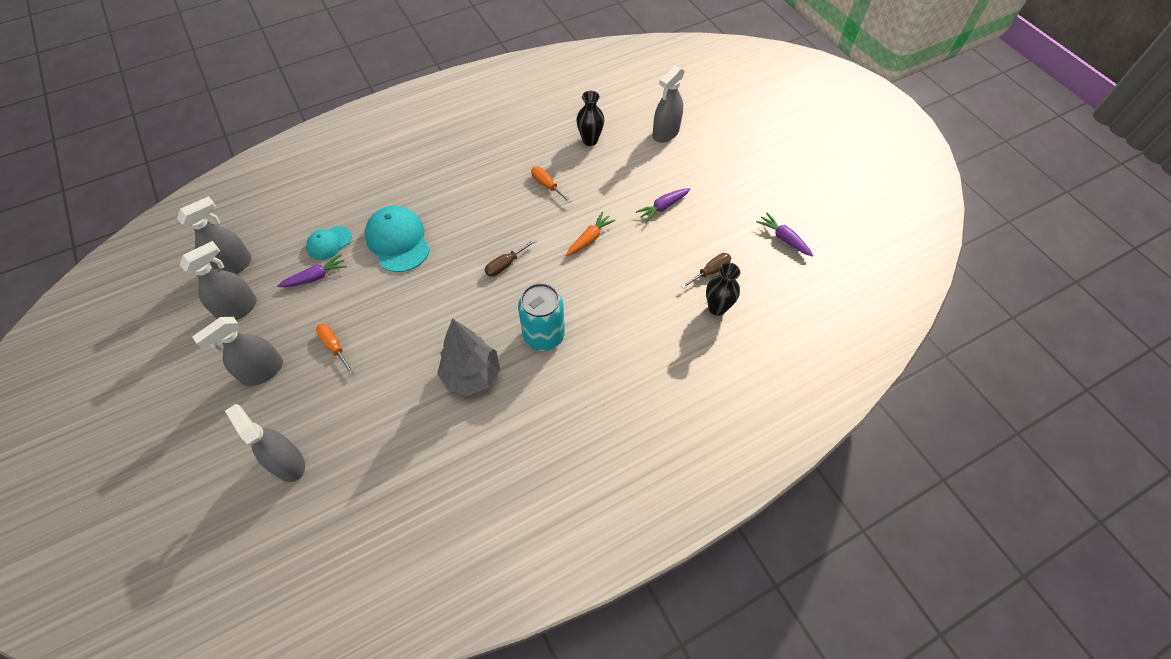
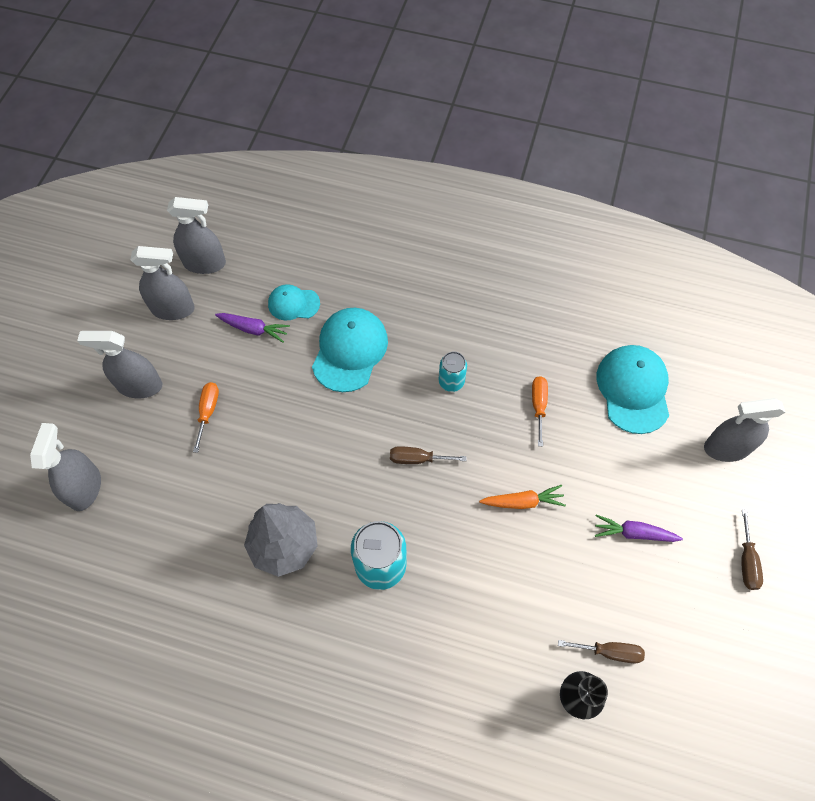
camera: 45 degrees right, 5 degrees up
black vase [576,91,604,146] -> turquoise cap [597,345,669,434]
purple carrot [756,213,813,257] -> none
none -> turquoise can [439,352,467,392]
none -> brown screwdriver [741,509,763,590]

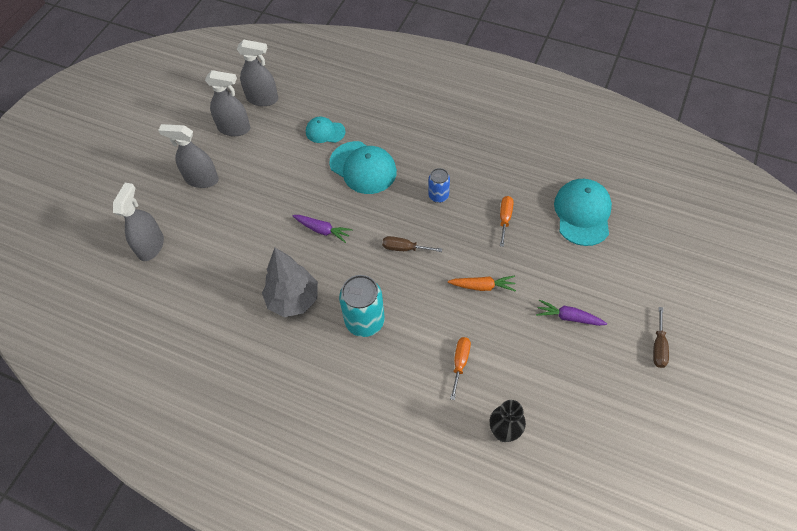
camera: 10 degrees right, 5 degrees down
orange screwdriver [193,382,219,453] -> orange screwdriver moved to [450,337,471,400]
purple carrot [215,313,290,343] -> purple carrot moved to [293,215,353,243]
turquoise cap [312,308,388,392] -> turquoise cap turned 105 degrees clockwise [329,141,397,194]
turquoise can [439,352,467,392] -> blue can [428,168,450,203]
brown screwdriver [558,640,645,663] -> none
grey spray bottle [704,398,786,462] -> none

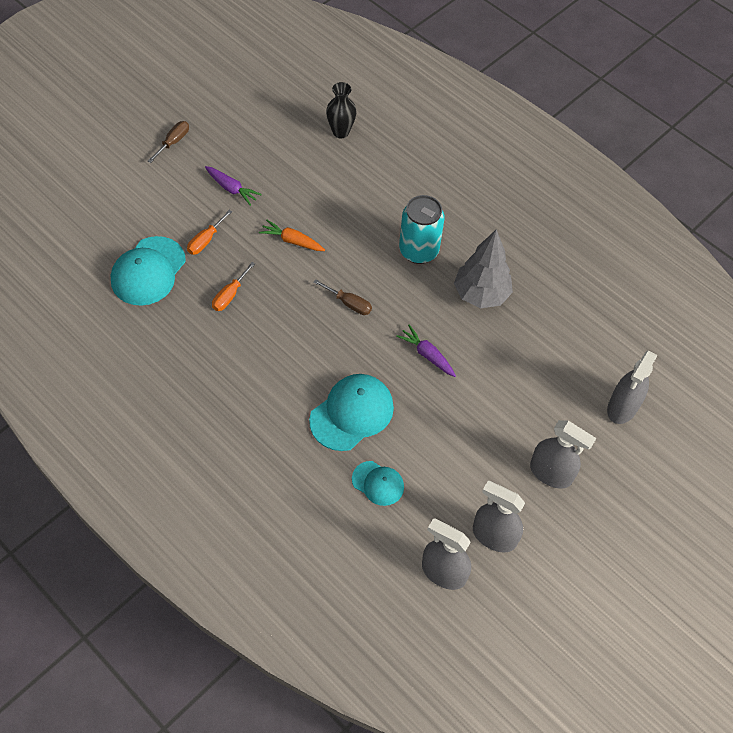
camera: 165 degrees left, 0 degrees up
turquoise cap [329,141,397,194] -> turquoise cap turned 75 degrees clockwise [309,374,394,451]
blue can [428,168,450,203] -> none
orange screwdriver [450,337,471,400] -> orange screwdriver moved to [187,210,232,255]

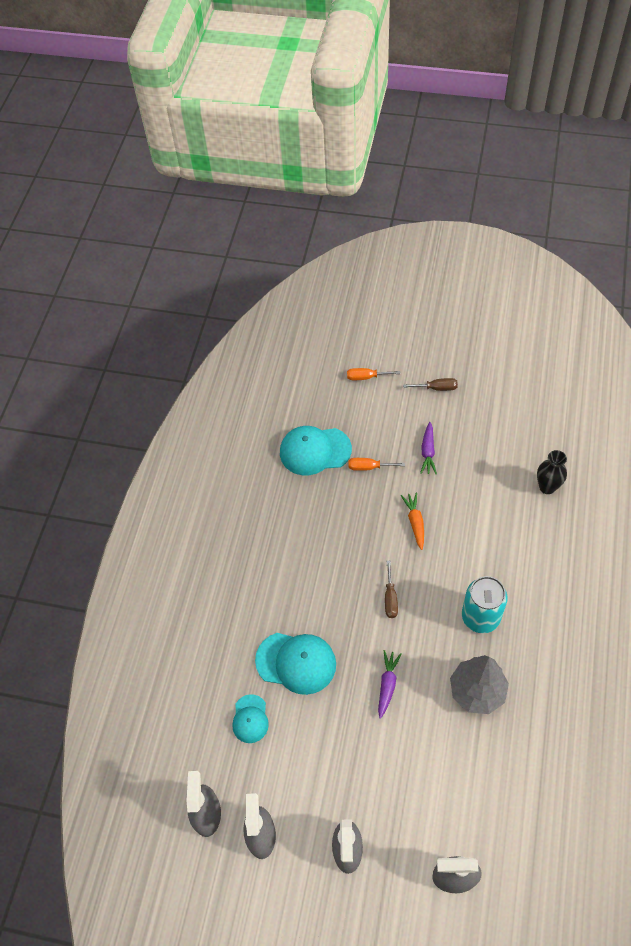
camera: 65 degrees right, 0 degrees up
orange screwdriver [212,262,255,311] -> orange screwdriver moved to [347,368,400,380]

